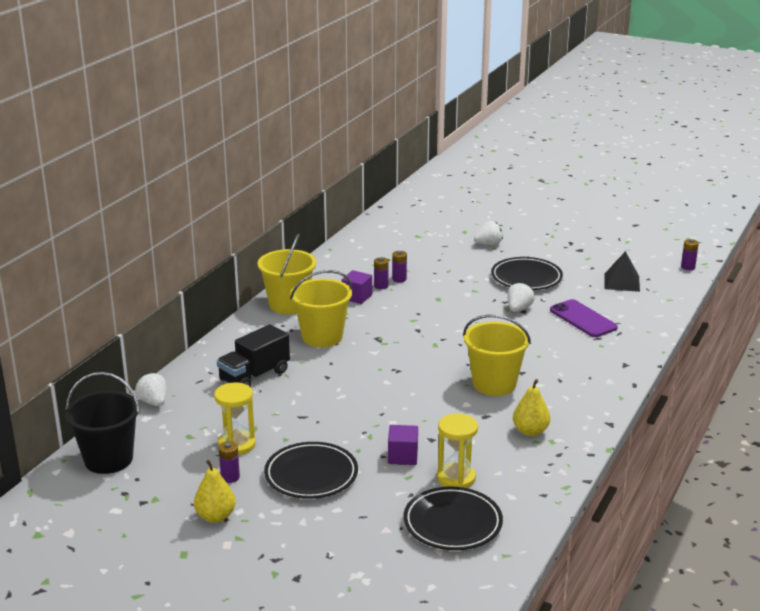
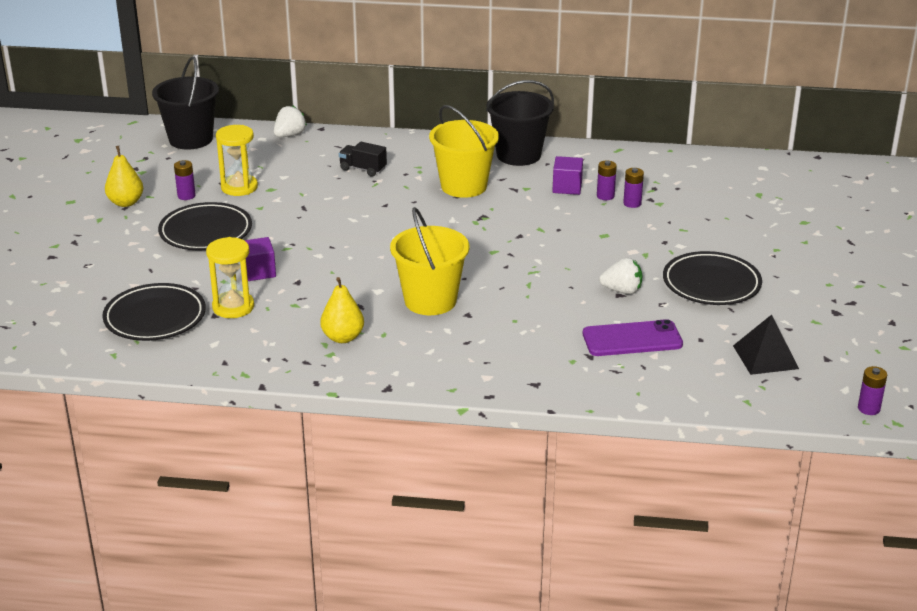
camera: 70 degrees right, 5 degrees up
black truck [217,324,290,387] -> black truck [339,142,387,177], size x0.60
yellow bucket [258,234,316,314] -> black bucket [486,80,554,166]
white strawberry [474,221,503,245] -> none
purple phone [550,299,618,337] -> purple phone turned 45 degrees clockwise [583,319,683,356]

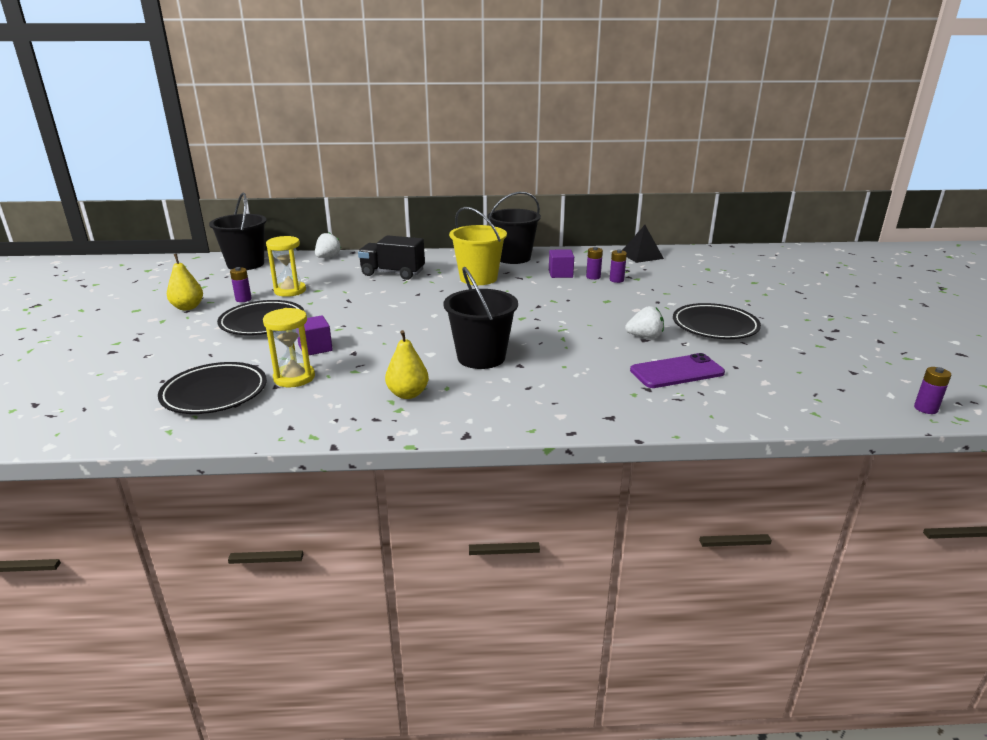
camera: 10 degrees left, 5 degrees down
black truck [339,142,387,177] -> black truck [358,235,425,280], size x1.66
yellow bucket [390,207,469,315] -> black bucket [443,267,518,369]
black pyramid [733,315,799,375] -> black pyramid moved to [622,225,664,263]

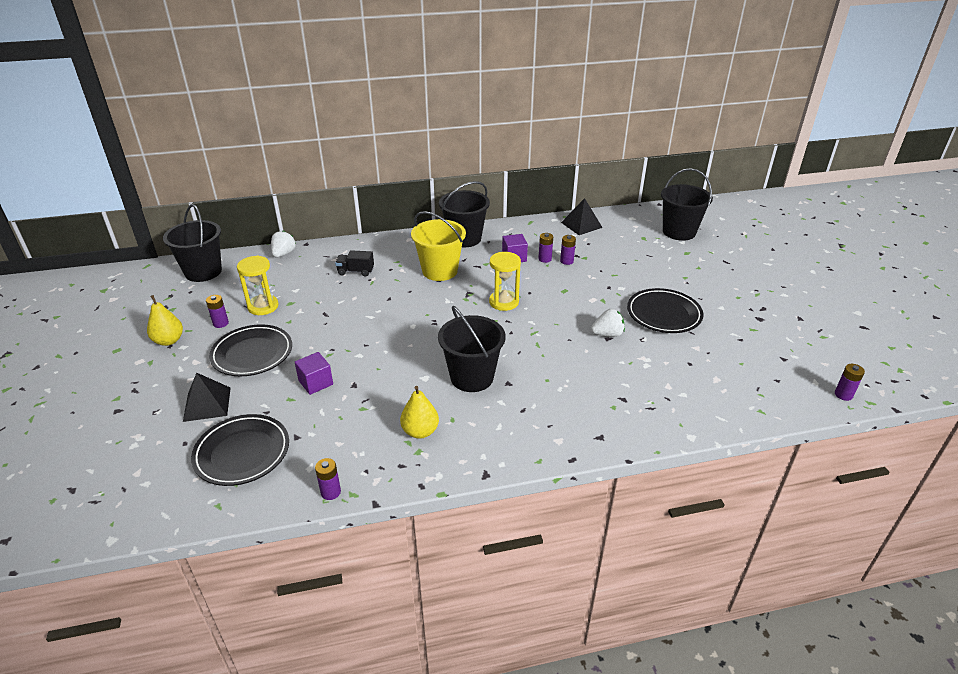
camera: 10 degrees left, 10 degrees up
yellow hourglass [263,308,315,387] -> yellow hourglass moved to [489,252,521,311]
black truck [358,235,425,280] -> black truck [335,250,374,277], size x0.60
purple phone [630,353,725,388] -> none
none -> black pyramid [183,372,231,422]
none -> purple battery [315,458,341,500]
none -> black bucket [661,168,713,241]

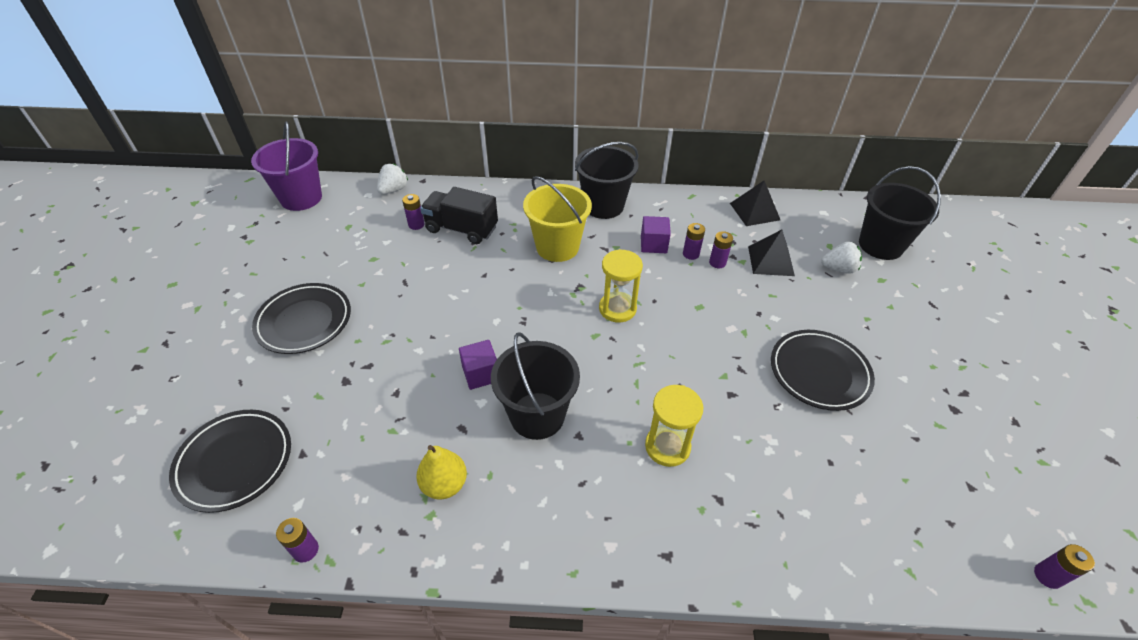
camera: 15 degrees right, 10 degrees up
yellow pear [147,295,183,346] -> none
black bucket [163,204,222,282] -> purple bucket [251,121,322,211]
black pyramid [183,372,231,422] -> black pyramid moved to [748,230,795,276]
purple battery [206,295,229,328] -> purple battery moved to [402,194,425,230]
yellow hourglass [237,256,279,315] -> yellow hourglass moved to [645,385,703,467]
purple cube [295,352,333,395] -> purple cube moved to [459,340,497,390]
black truck [335,250,374,277] -> black truck [420,187,498,244], size x1.66
white strawberry [591,309,625,337] -> white strawberry moved to [821,242,862,274]

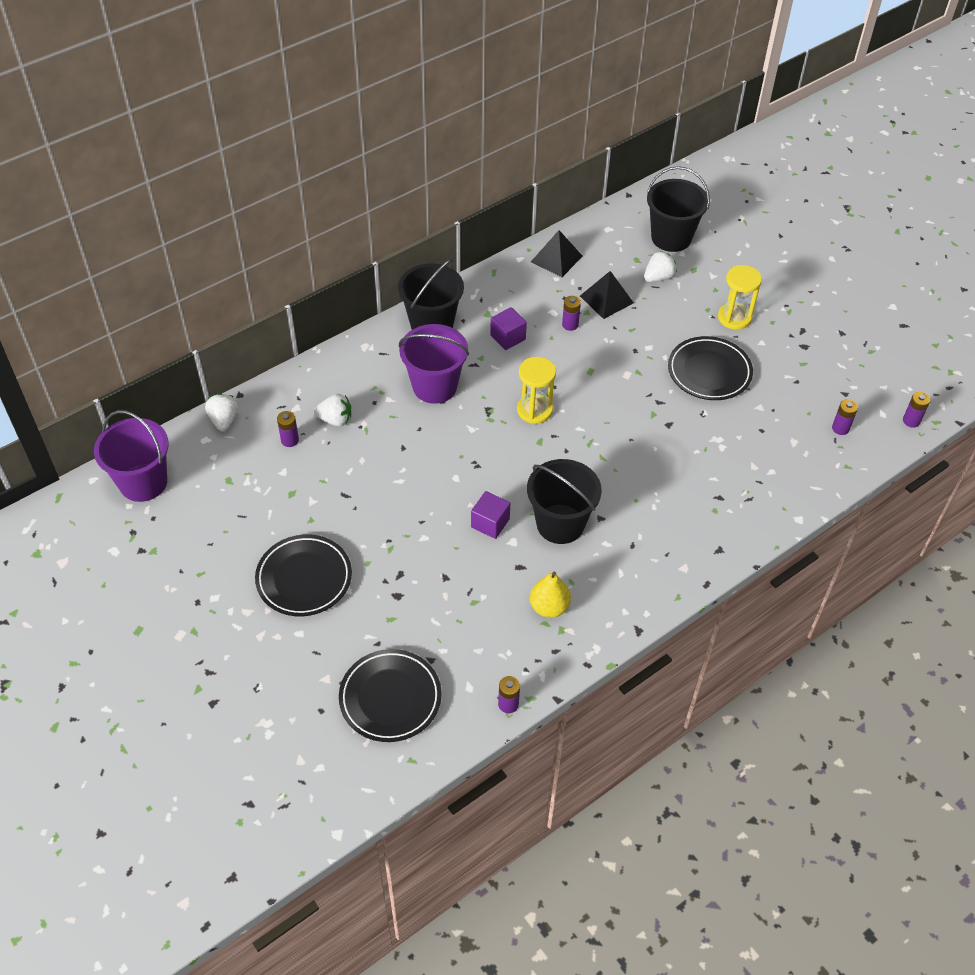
camera: 40 degrees left, 5 degrees up
black truck [420,187,498,244] -> white strawberry [314,394,351,427]
yellow bucket [523,176,592,262] -> purple bucket [399,324,469,404]
yellow hourglass [645,385,703,467] -> yellow hourglass moved to [718,265,762,330]
purple battery [683,223,705,260] -> purple battery moved to [832,399,858,435]

